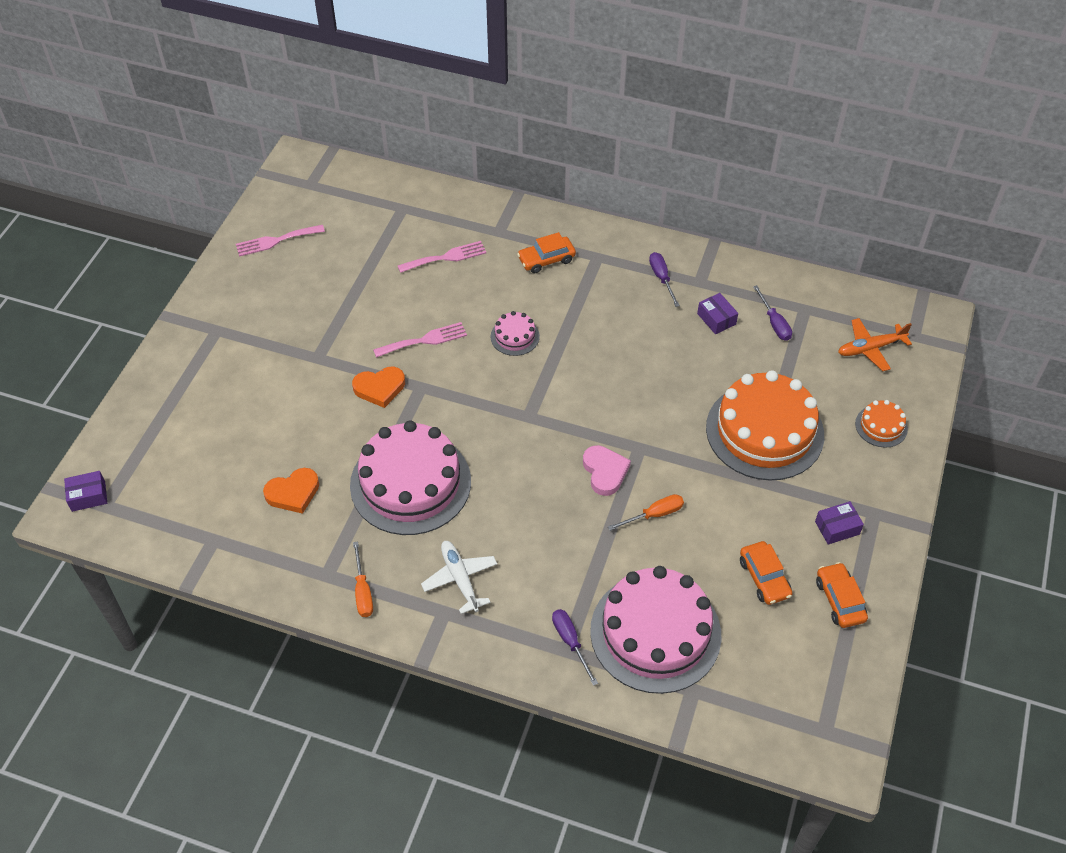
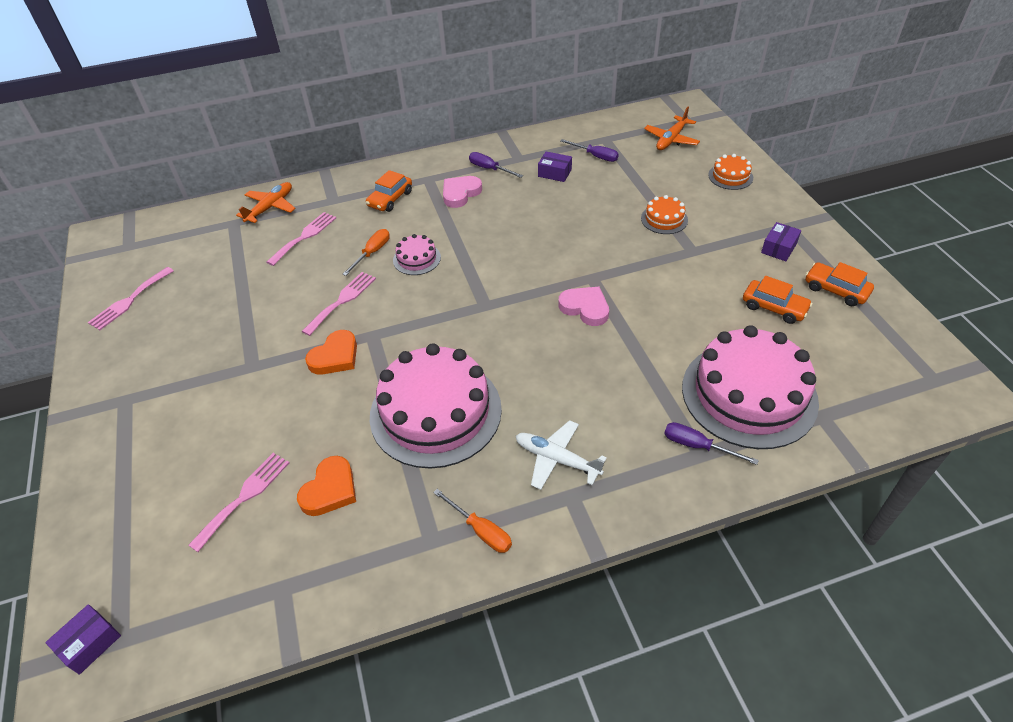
camera: 35 degrees left, 5 degrees down
orange screwdriver [608,494,684,531] -> orange screwdriver moved to [342,229,389,276]
orange cake [706,370,824,481] -> orange cake [641,195,688,234], size x0.44
none -> pink fork [188,453,290,552]
none -> orange plane [236,182,296,223]
none -> pink heart [443,176,482,208]

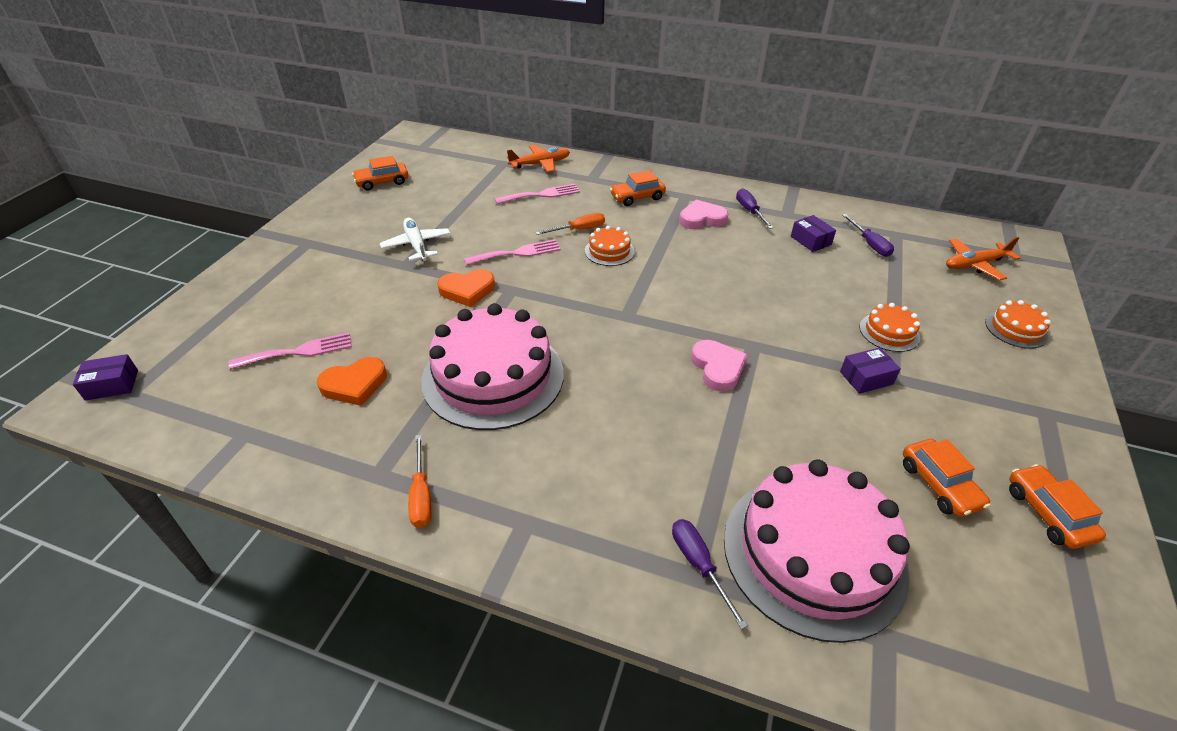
camera: 35 degrees right, 5 degrees down
pink fork [88,267,174,330] -> orange car [352,156,408,190]
pink cake [393,234,441,275] -> orange cake [585,226,635,266]
white plane [516,420,607,490] -> white plane moved to [380,218,451,261]
purple box [761,222,801,261] -> purple box moved to [840,347,901,394]

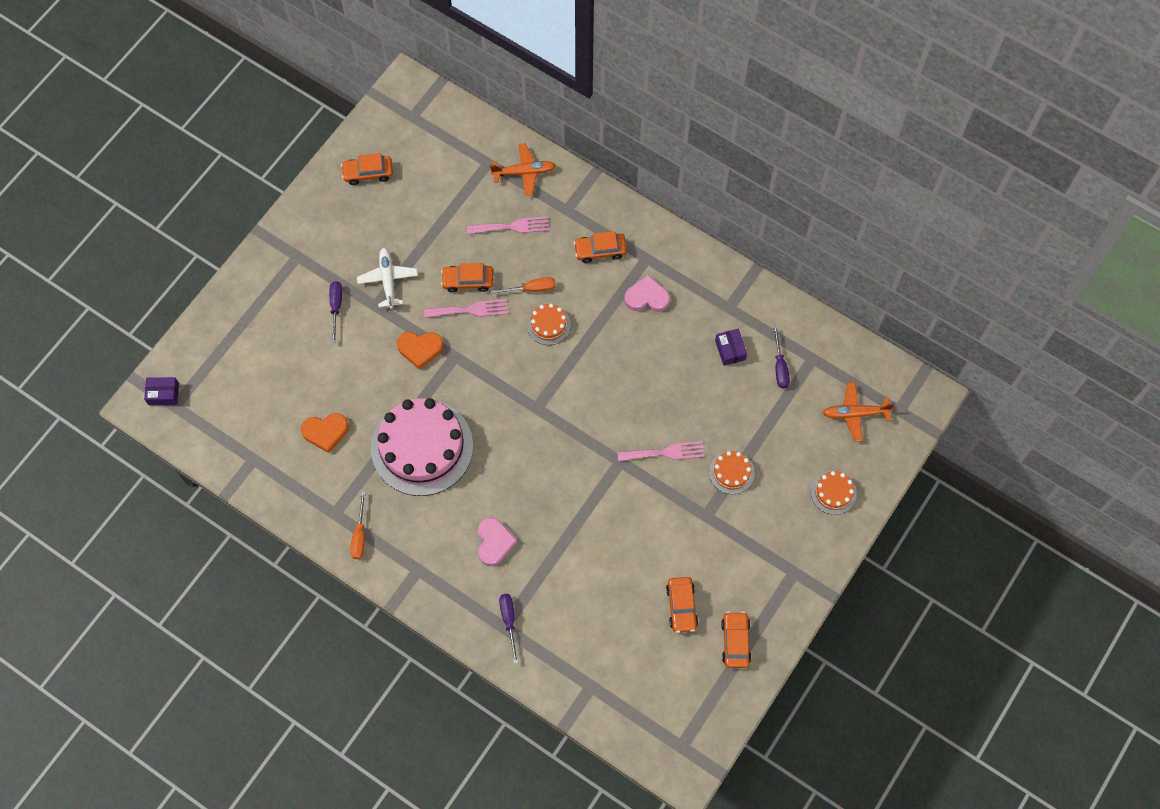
camera: 15 degrees right, 25 degrees up
pink fork [229,332,352,370] -> pink fork moved to [617,441,704,462]
pink heart [691,340,748,392] -> pink heart moved to [478,518,518,566]
pink cake [724,459,910,643] -> none
purple screwdriver [736,189,773,229] -> purple screwdriver moved to [329,281,342,343]
purple box [840,347,901,394] -> none
none -> orange car [441,263,493,293]

